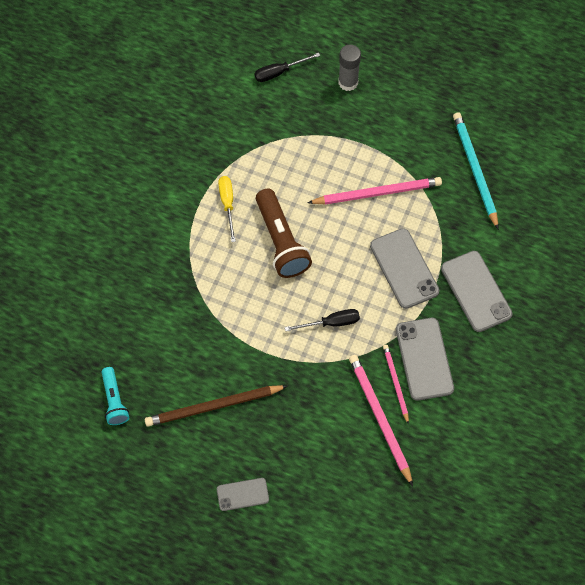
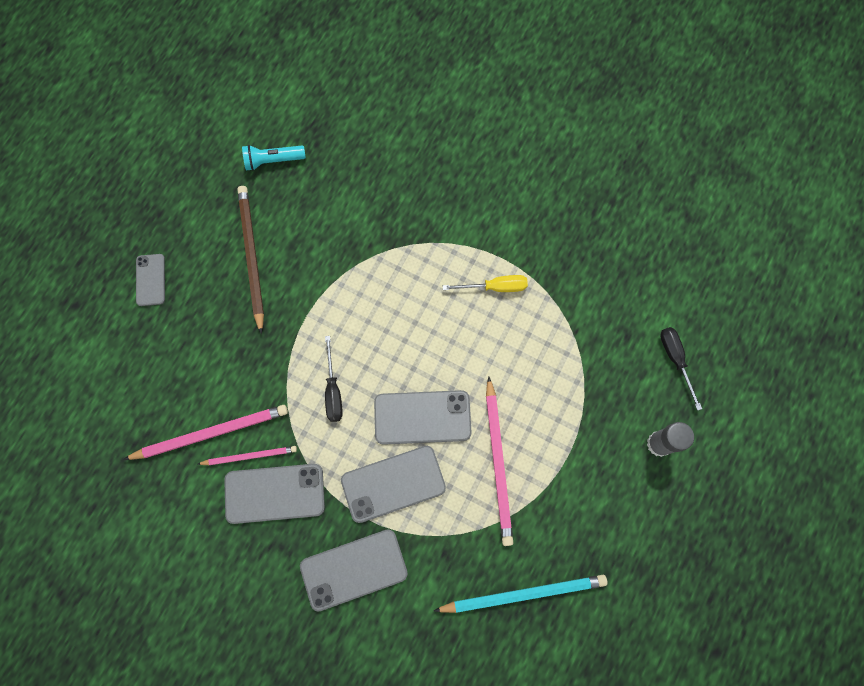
camera: 95 degrees right, 10 degrees up
brown flashlight [256,189,312,278] -> none
none -> grey phone [374,390,472,445]

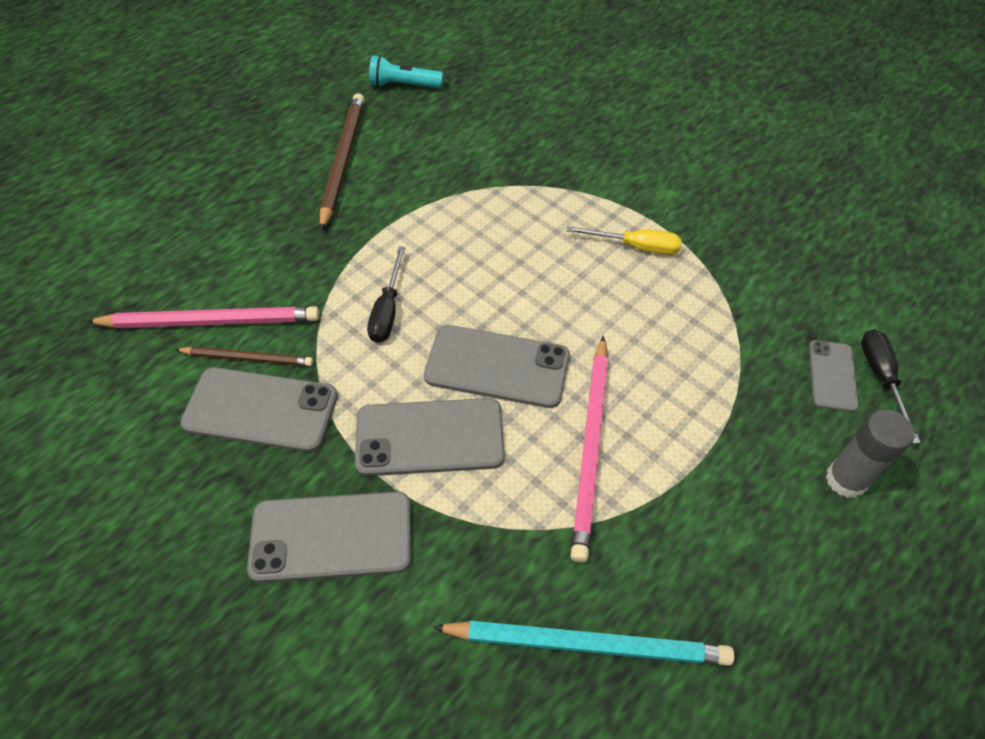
camera: 15 degrees right, 20 degrees down
grey phone [136,254,165,306] -> grey phone moved to [809,340,859,412]
pink pencil [198,446,297,465] -> brown pencil [175,346,313,366]

